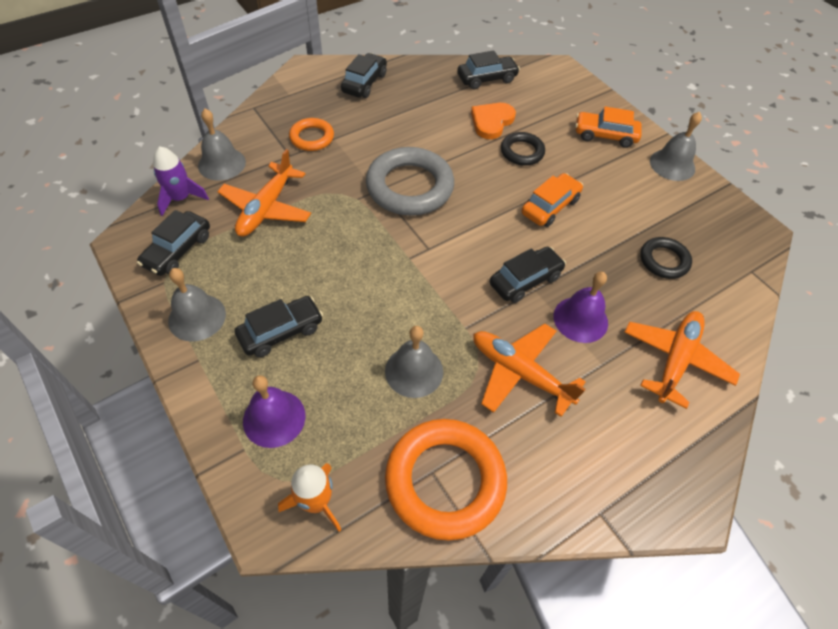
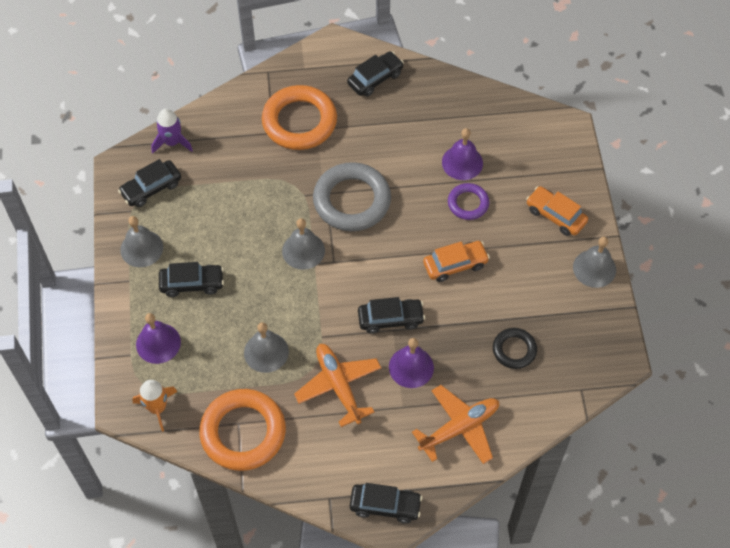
camera: 30 degrees right, 5 degrees up
grey bell [198,109,246,181] -> grey bell moved to [282,218,325,270]
orange plane [217,149,311,236] -> none
orange ring [289,118,334,151] -> orange ring [262,85,337,150], size x1.87
black car [457,51,520,89] -> black car moved to [350,483,422,524]
orange heart [471,103,516,139] -> purple bell [442,128,483,180]
black ring [501,132,545,166] -> purple ring [448,183,489,220]

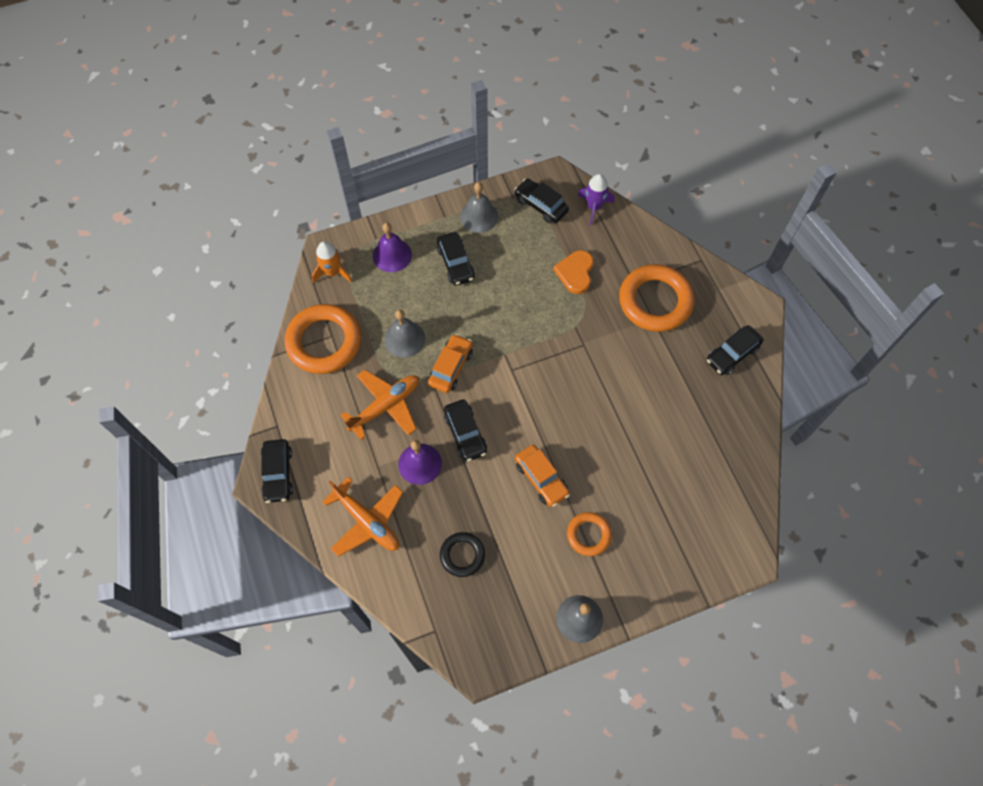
camera: 75 degrees right, 5 degrees up
grey bell [282,218,325,270] -> none
grey ring [313,162,391,231] -> none
black car [347,51,404,97] -> black car turned 105 degrees clockwise [706,325,763,375]
purple bell [442,128,483,180] -> none
purple ring [448,183,489,220] -> none
orange car [526,186,588,236] -> orange car moved to [428,334,473,393]
none -> orange heart [553,250,594,294]
none -> orange ring [567,512,612,556]

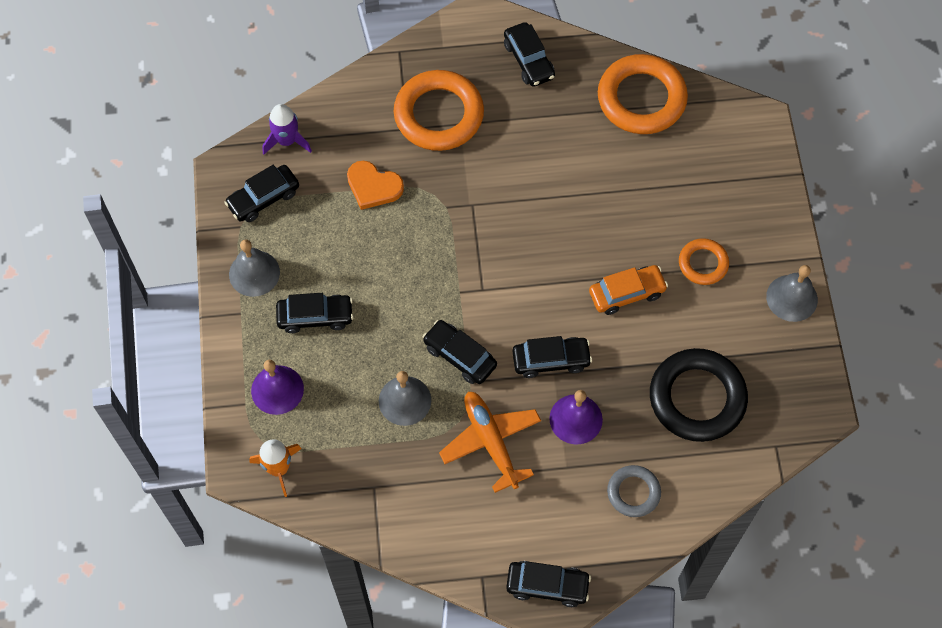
camera: 75 degrees left, 0 degrees up
orange ring [285,304,361,374] -> orange ring moved to [598,54,688,134]
orange plane [322,477,403,557] -> grey ring [607,465,661,517]
orange car [428,334,473,393] -> black car [423,320,497,384]
black ring [440,532,485,577] -> black ring [650,348,748,442], size x1.87

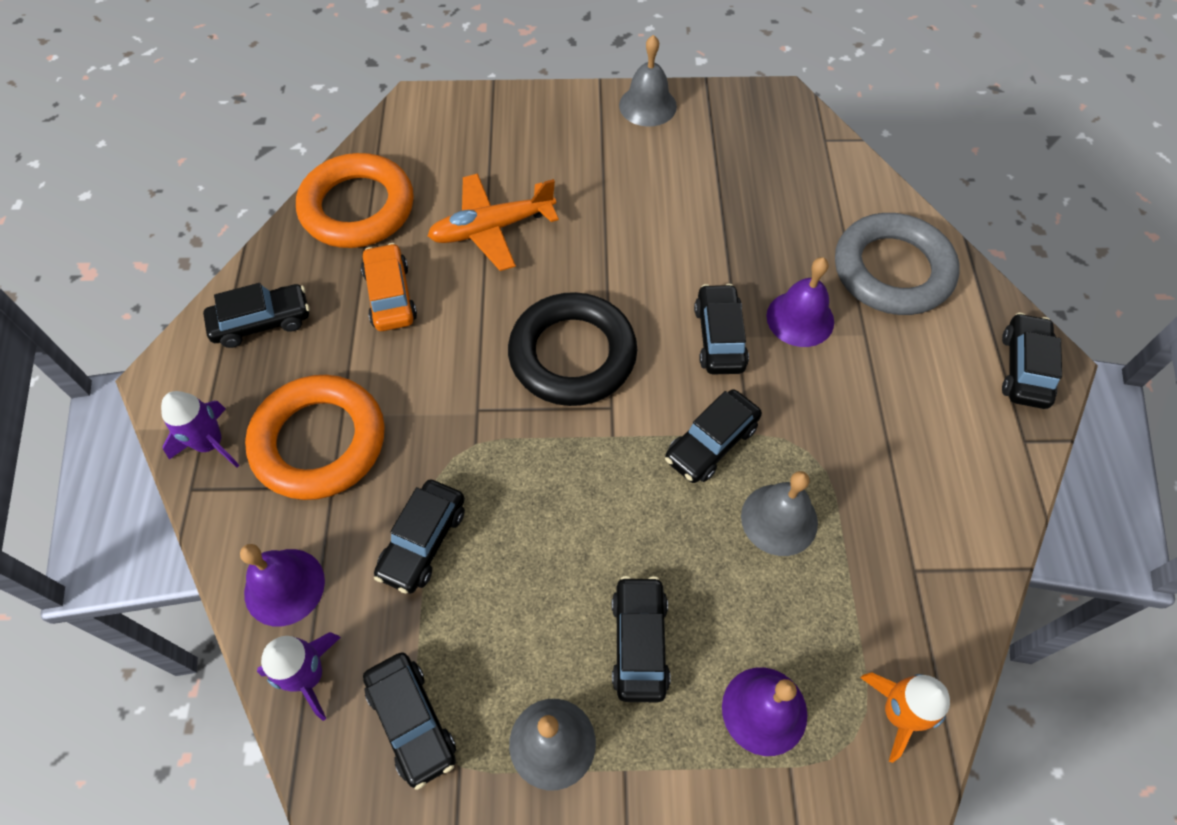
camera: 85 degrees left, 5 degrees down
orange heart [347,161,404,210] -> black car [374,480,465,594]
orange plane [439,392,541,493] -> orange plane moved to [427,173,559,271]
orange car [589,265,668,315] -> orange car moved to [361,243,417,331]
grey ring [607,465,661,517] -> grey ring [835,213,960,315], size x1.87
black ring [650,348,748,442] -> black ring moved to [508,292,637,406]
orange ring [679,238,729,285] -> none
none -> purple rocket [161,391,240,468]
none -> purple bell [240,544,325,626]

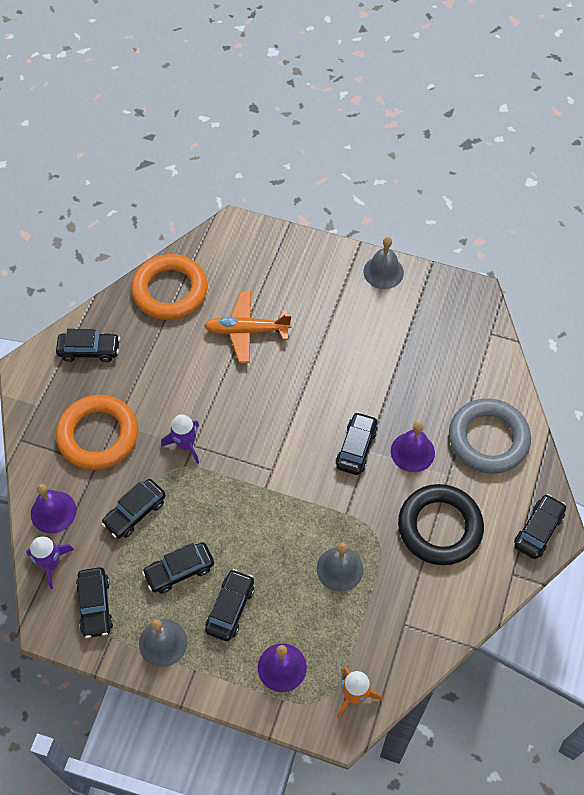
camera: 20 degrees right, 0 degrees up
purple rocket [161,391,240,468] -> purple rocket moved to [161,414,199,464]
orange car [361,243,417,331] -> none
black ring [508,292,637,406] -> black ring moved to [398,484,484,565]
black car [665,389,762,483] -> black car moved to [142,542,214,593]

